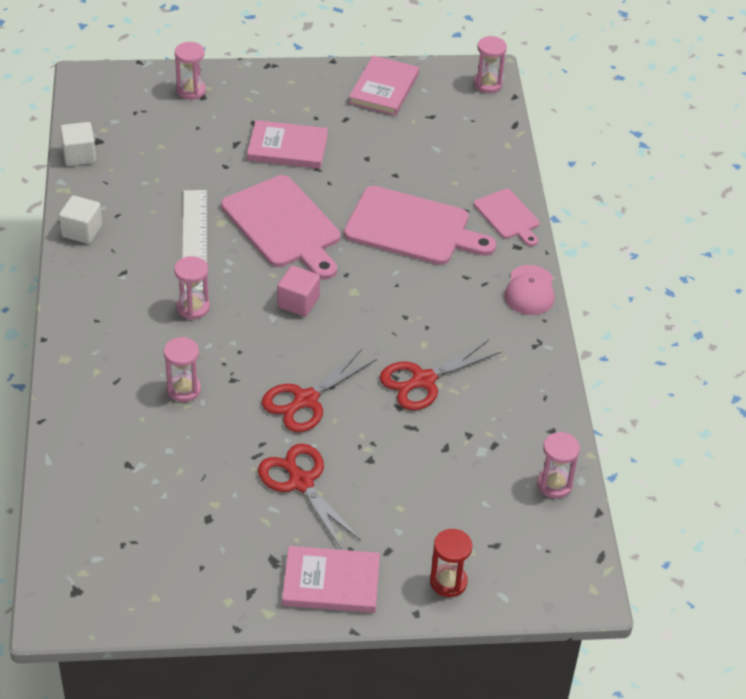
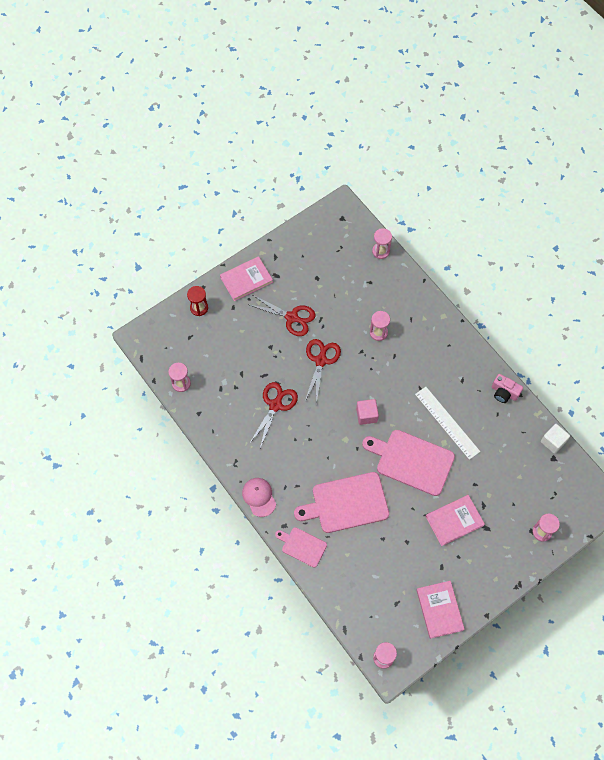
camera: 150 degrees right, 20 degrees up
white cube [59,195,102,244] -> pink camera [492,374,523,403]
pink hourglass [174,256,210,320] -> pink hourglass moved to [372,228,392,259]

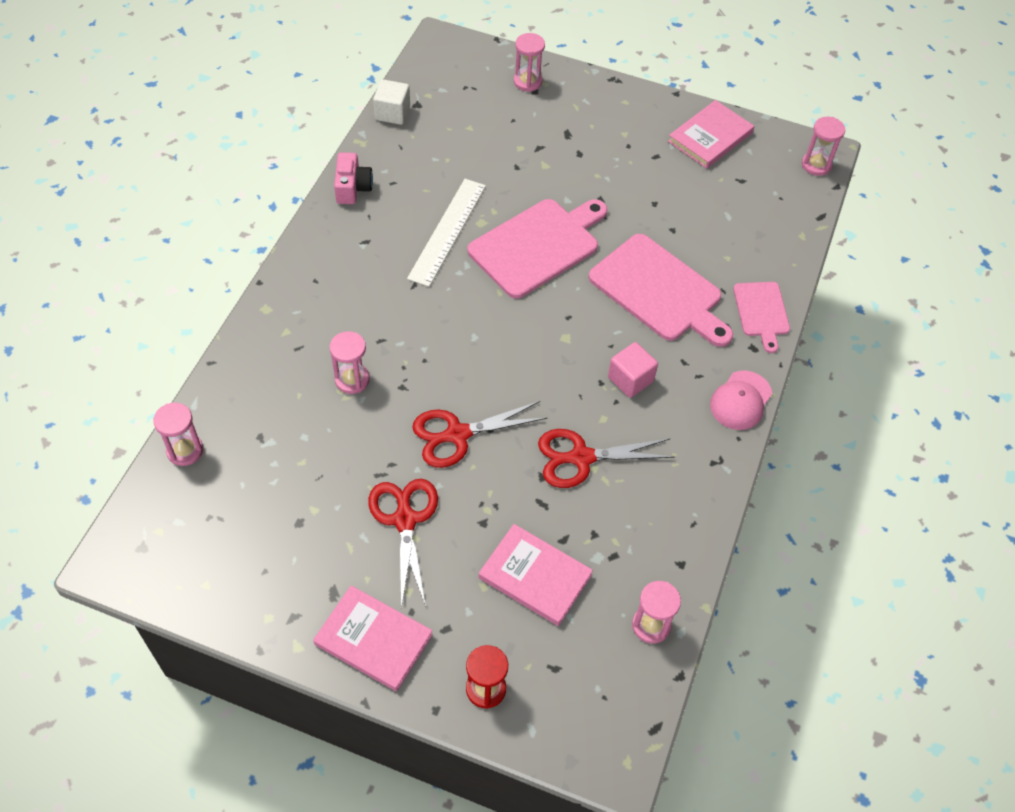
camera: 125 degrees left, 10 degrees down
pink cube [356,399,379,425] -> pink cube moved to [608,342,658,398]
pink cutting board [362,430,455,496] -> pink cutting board turned 120 degrees counterclockwise [468,199,608,299]
pink book [425,495,485,546] -> pink book moved to [479,524,593,626]

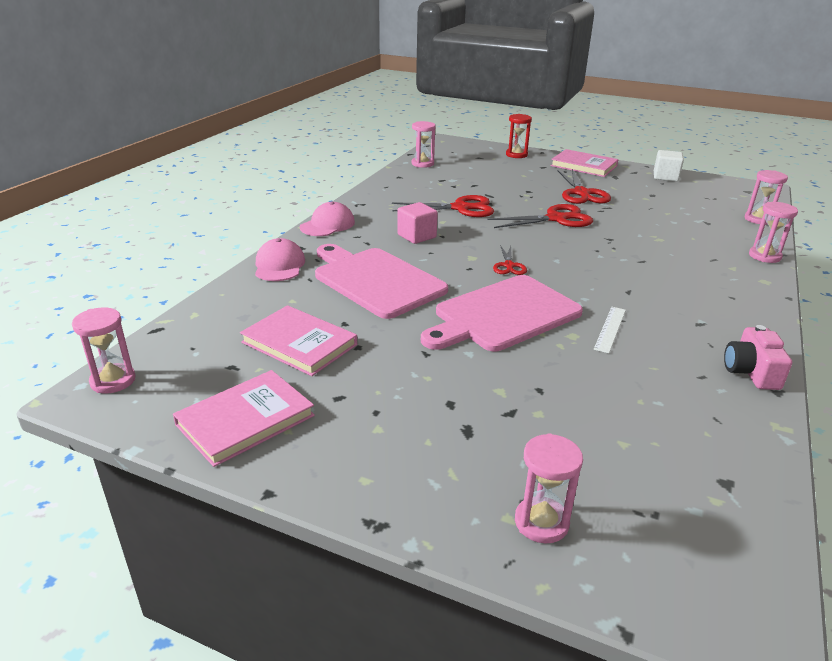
camera: 175 degrees left, 25 degrees down
pink hourglass [330,331,370,394] -> pink hourglass moved to [749,202,798,263]
white cube [373,79,410,125] -> white cube moved to [654,150,684,182]
white ruler [407,179,486,287] -> white ruler [594,307,626,353], size x0.53
pink book [479,524,593,626] -> pink book moved to [240,305,357,376]
pink cutting board [733,282,790,353] -> pink cap [255,238,305,281]
none -> red scissors [493,245,527,275]

